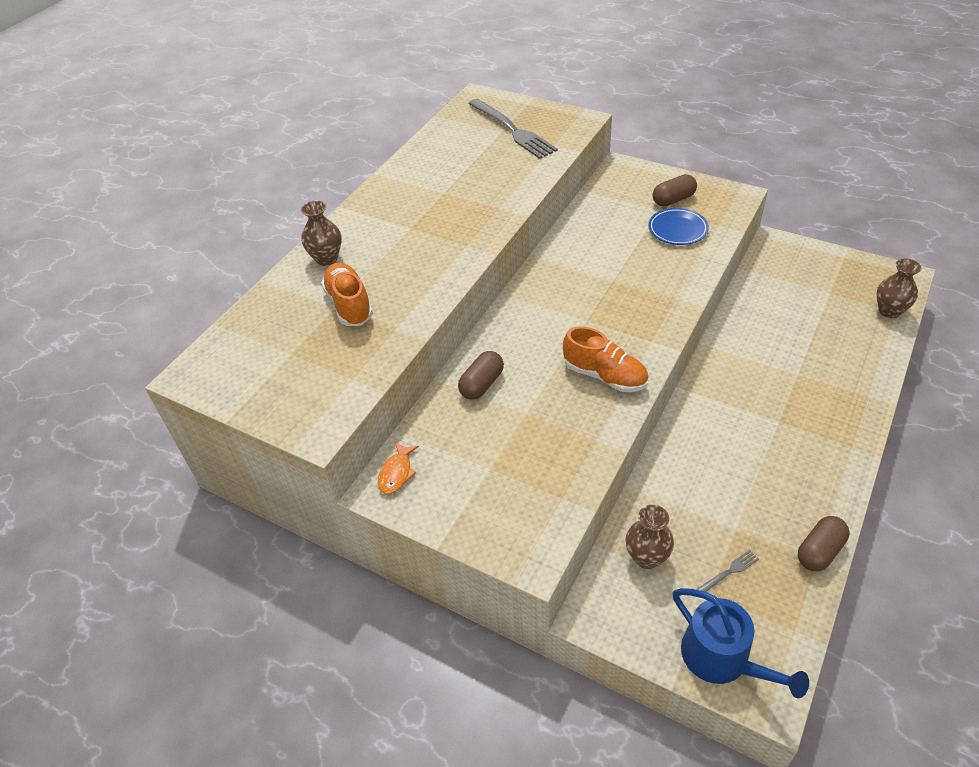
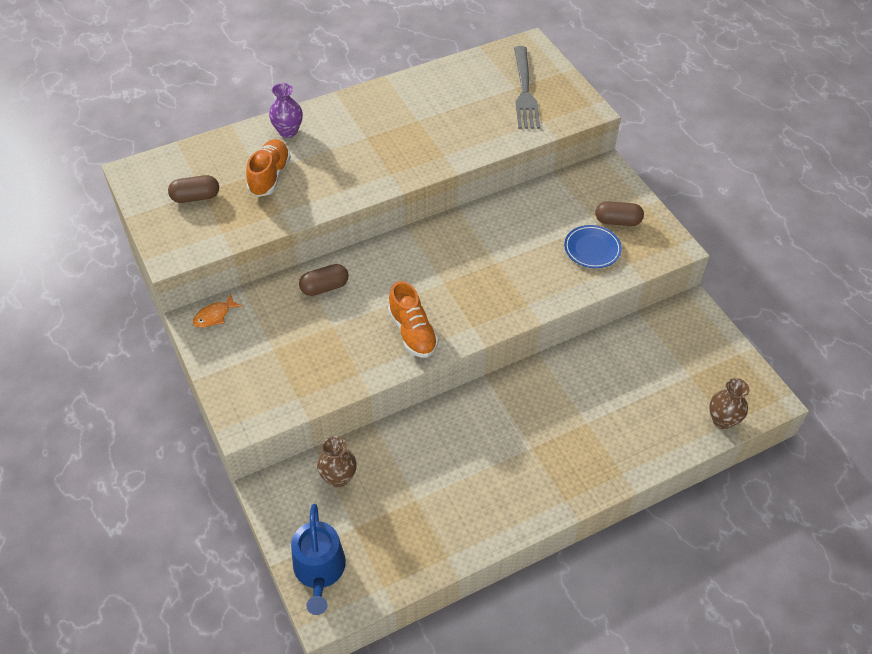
camera: 30 degrees right, 5 degrees up
brown vase [301,200,342,266] -> purple vase [269,83,303,138]
grey fork [696,550,759,592] -> none
brown capsule [798,516,849,572] -> brown capsule moved to [168,175,219,203]

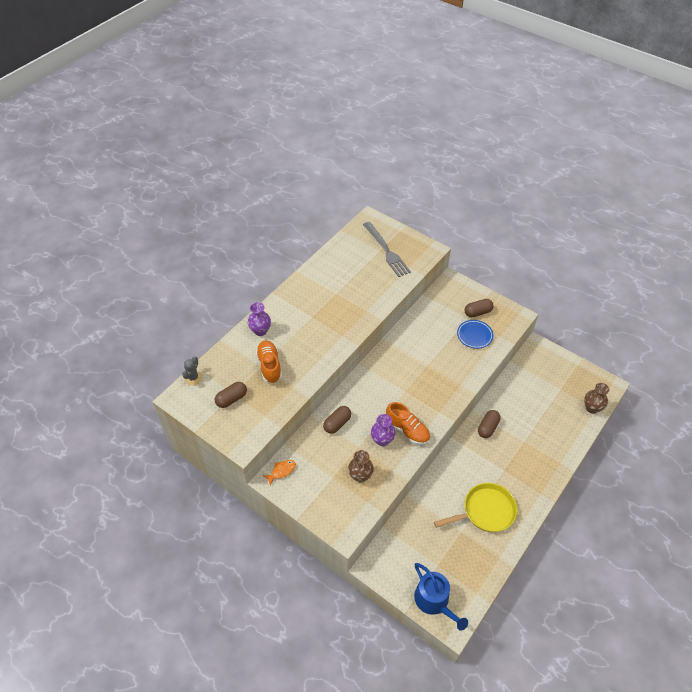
camera: 25 degrees left, 0 degrees up
orange fish [193,294,242,328] -> orange fish turned 150 degrees counterclockwise [262,460,296,486]
brown vase [317,436,357,487] -> brown vase moved to [348,450,374,483]
none -> grey cactus [182,356,203,385]
none -> purple vase [371,414,396,446]
none -> yellow pan [434,483,517,532]
none -> brown capsule [478,410,501,438]

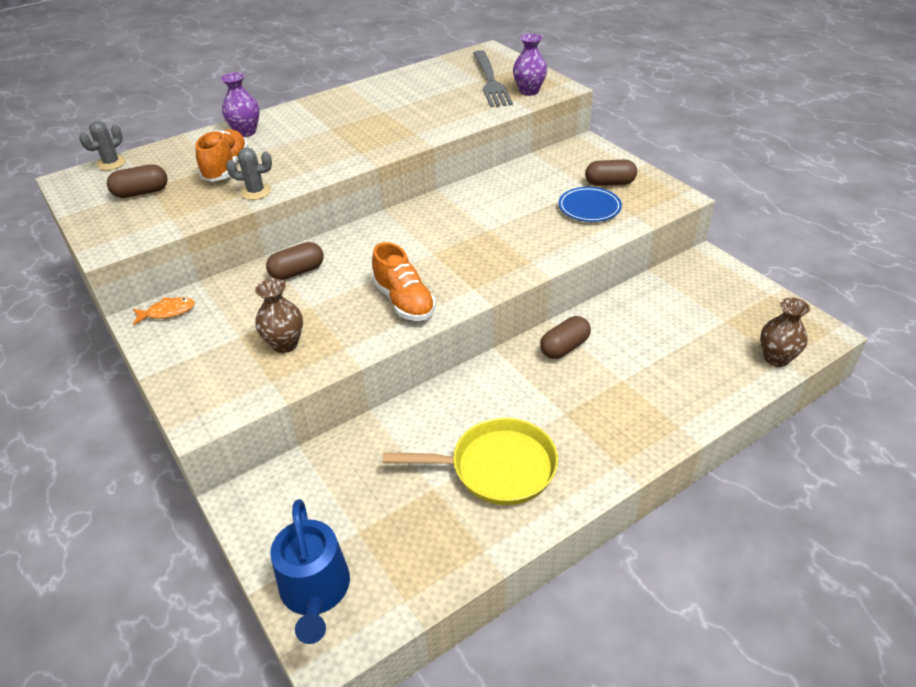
camera: 20 degrees right, 10 degrees down
purple vase [371,414,396,446] -> purple vase moved to [513,34,547,96]
none -> grey cactus [226,148,272,200]

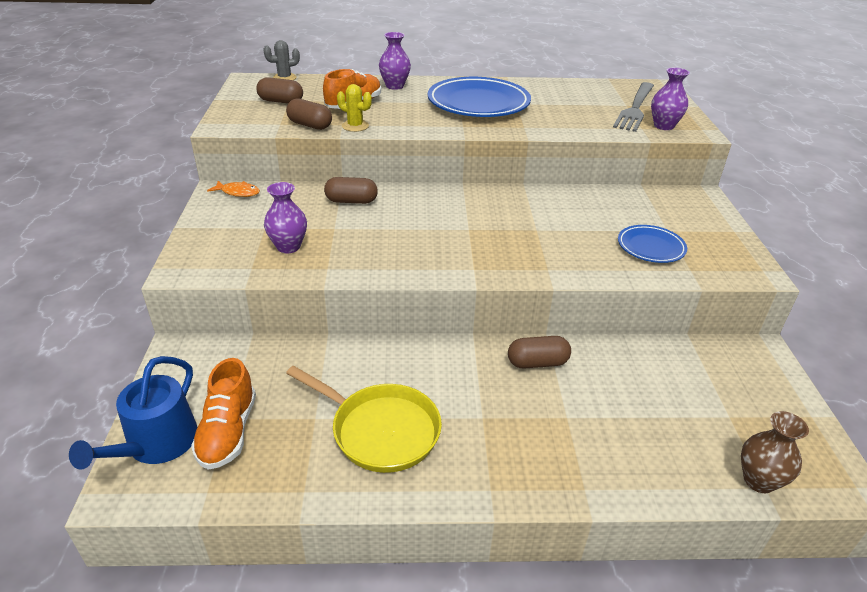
camera: 30 degrees right, 5 degrees down
grey cactus [226,148,272,200] -> yellow cactus [337,84,372,132]
brown vase [255,279,303,353] -> purple vase [264,182,307,253]
orange shoe [372,242,436,321] -> orange shoe moved to [191,358,256,470]
brown capsule [585,159,637,186] -> brown capsule moved to [286,98,332,130]
none -> blue plate [428,77,531,117]

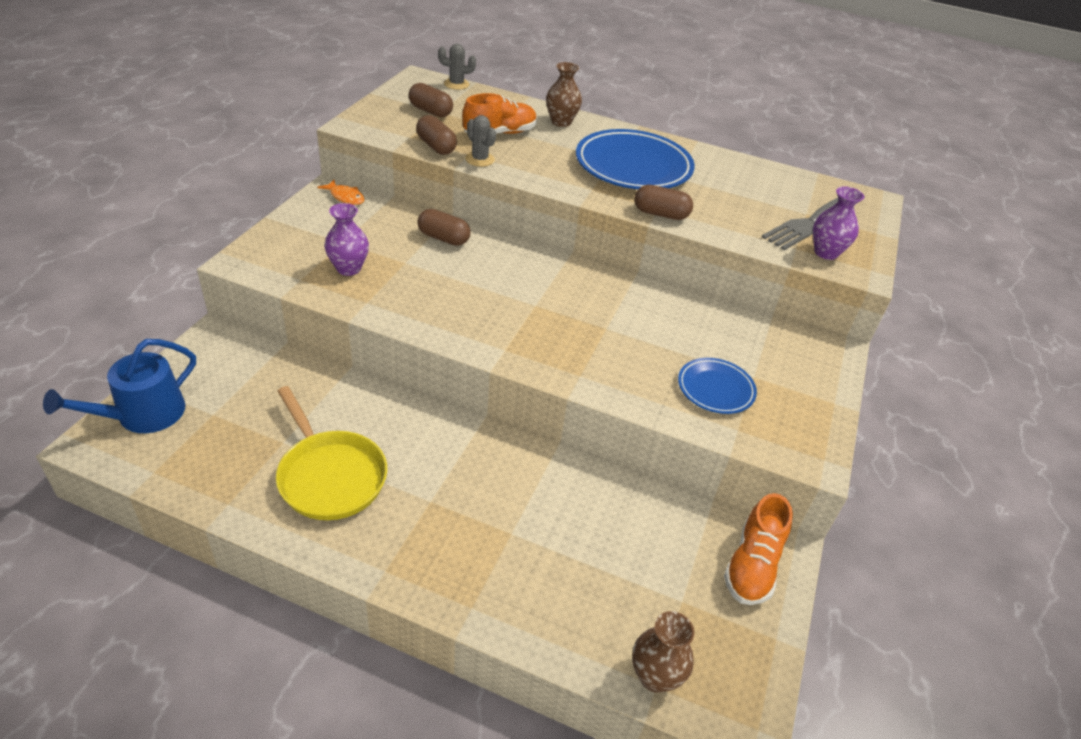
camera: 20 degrees right, 5 degrees up
orange shoe [191,358,256,470] -> orange shoe moved to [724,493,793,605]
yellow cactus [337,84,372,132] -> grey cactus [465,115,496,167]
purple vase [379,32,411,90] -> brown vase [546,62,582,127]
brown capsule [508,336,571,369] -> brown capsule moved to [634,185,693,220]

